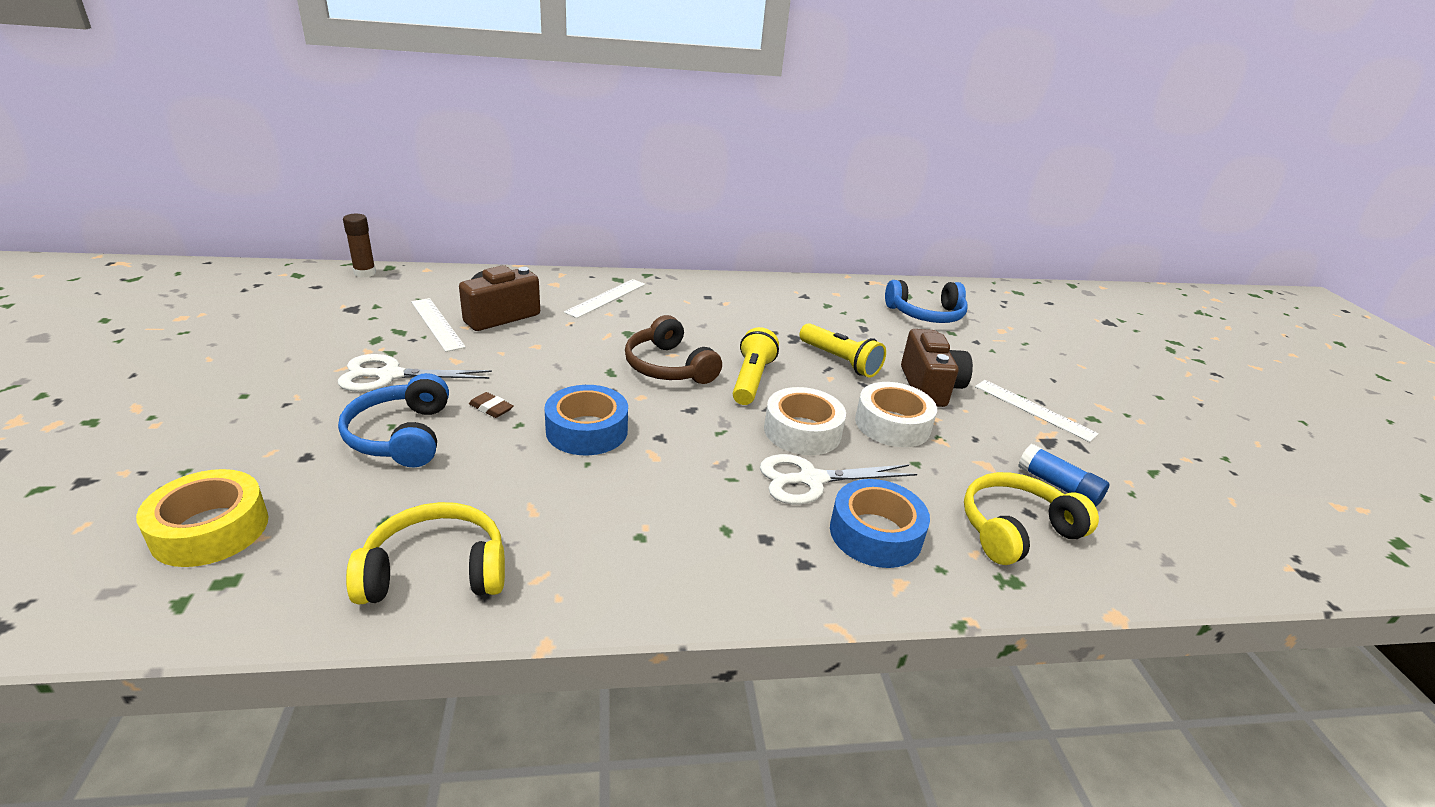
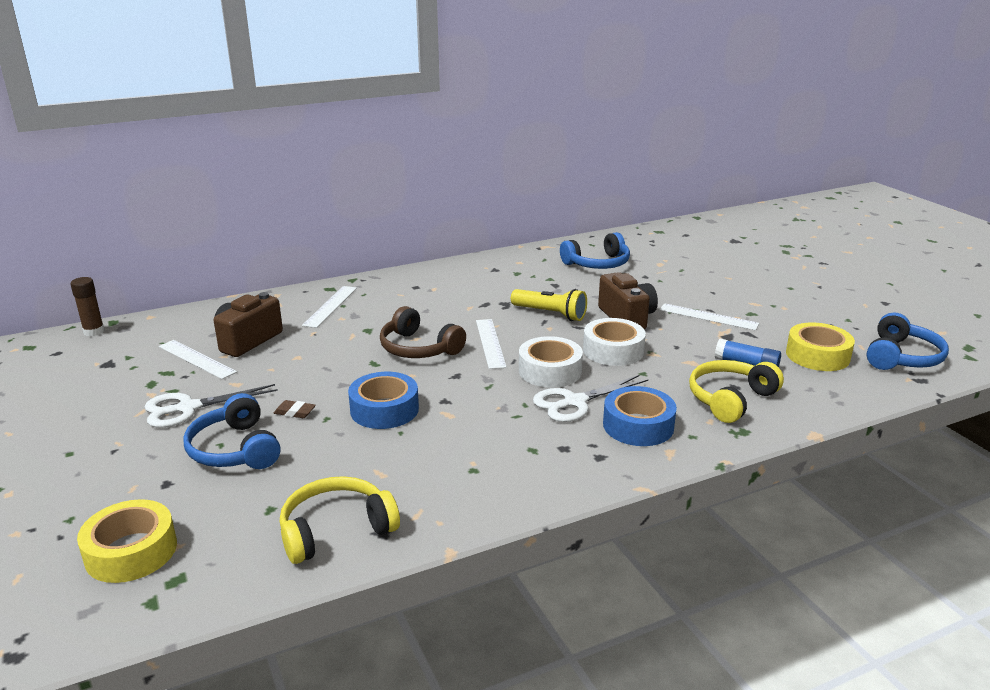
camera: 15 degrees left, 5 degrees down
yellow flashlight [733,327,779,405] -> white ruler [476,319,507,369]
none -> yellow tape [786,323,855,371]
none -> blue headphones [866,313,949,370]

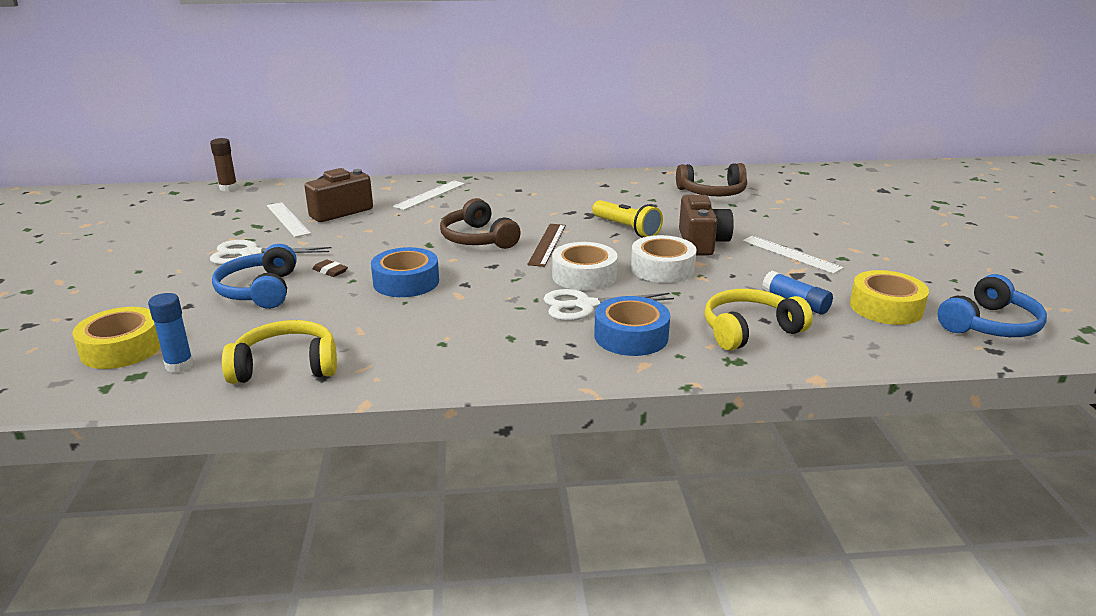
camera: 20 degrees right, 0 degrees up
white ruler [476,319,507,369] -> brown ruler [527,224,566,267]
blue headphones [560,232,630,269] -> brown headphones [676,163,747,196]
none -> blue glue stick [148,293,194,373]

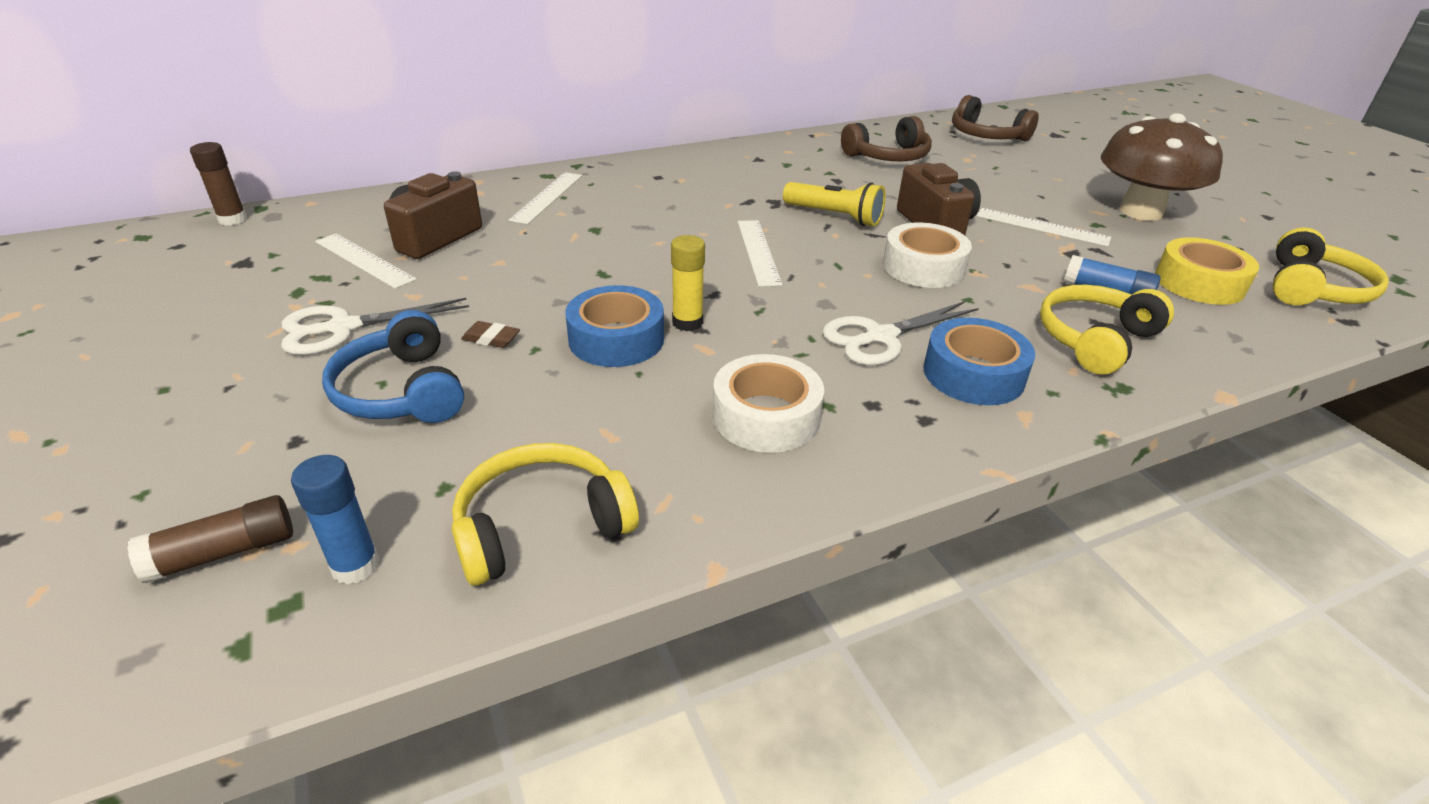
camera: 20 degrees left, 10 degrees up
yellow tape [72,307,161,369] -> brown glue stick [127,495,293,583]
brown headphones [440,198,521,249] -> brown headphones moved to [952,95,1039,141]
brown ruler [527,224,566,267] -> white ruler [738,220,782,287]
white tape [552,242,618,291] -> white tape moved to [713,354,824,453]
blue headphones [938,274,1047,337] -> yellow headphones [1273,227,1389,305]
none -> yellow glue stick [671,235,705,331]
none -> brown mushroom [1101,113,1223,221]

